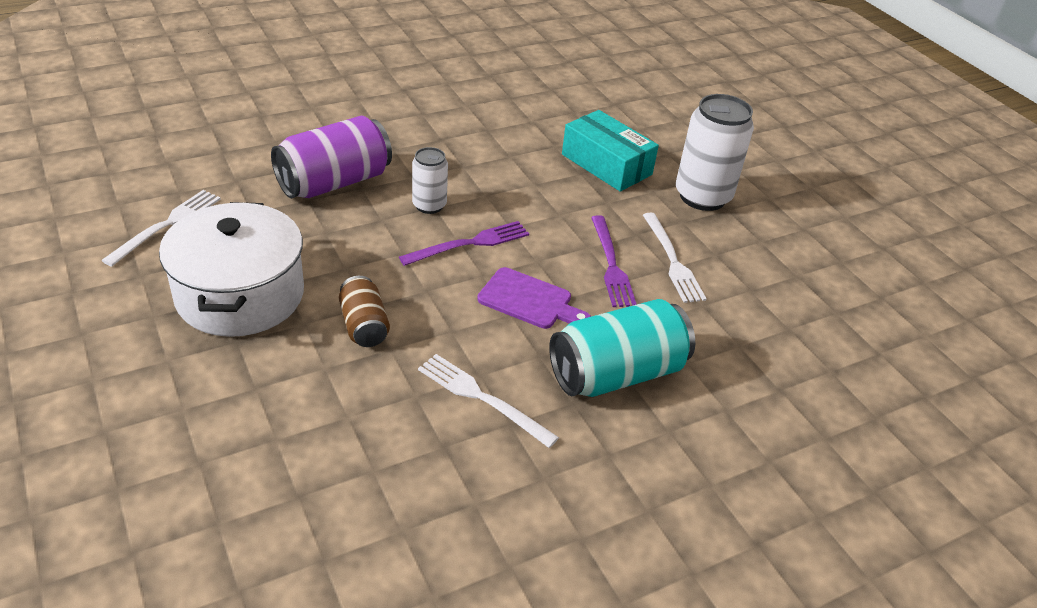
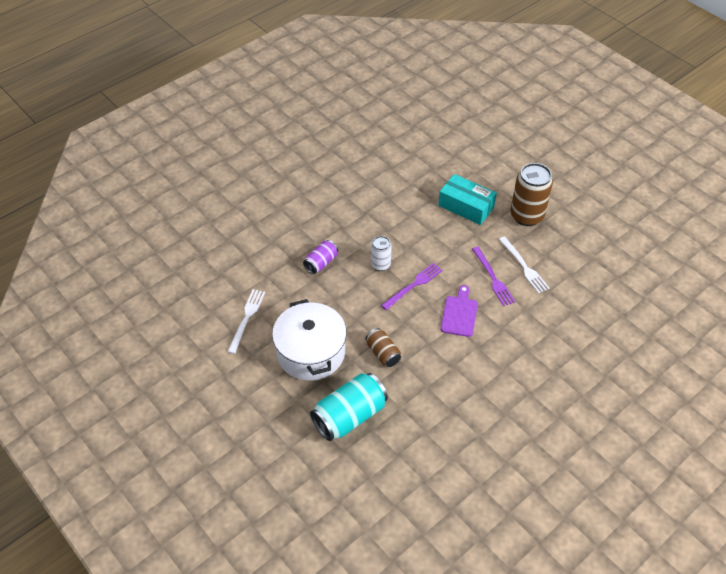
camera: 10 degrees left, 10 degrees up
purple can [271,116,392,198] -> purple can [303,240,338,274], size x0.56
white fork [418,354,559,448] -> none
purple cutting board [477,267,591,329] -> purple cutting board turned 90 degrees counterclockwise [441,285,478,337]
turquoise can [549,299,695,397] -> turquoise can moved to [310,373,388,441]
white can [676,94,754,211] -> brown can [510,163,553,226]

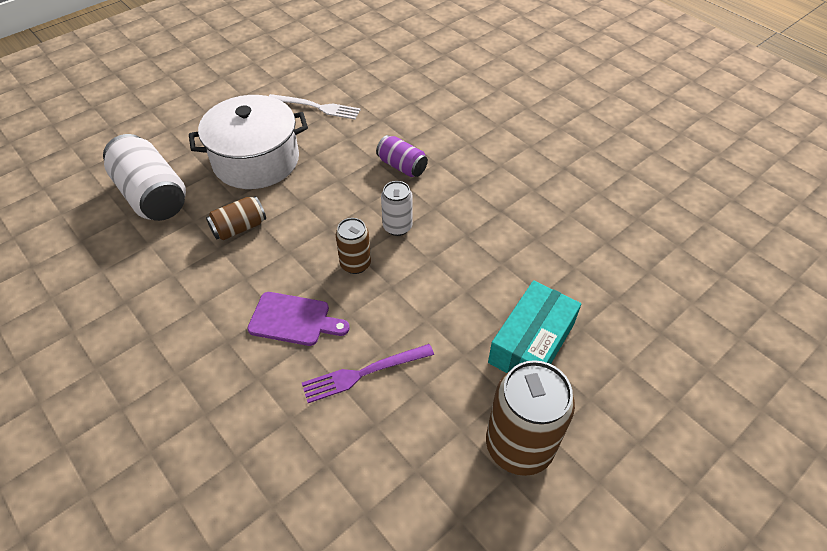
camera: 90 degrees right, 0 degrees up
turquoise can [310,373,388,441] -> white can [103,134,186,221]
purple fork [381,263,443,310] -> brown can [336,218,371,274]
white fork [499,237,549,293] -> none

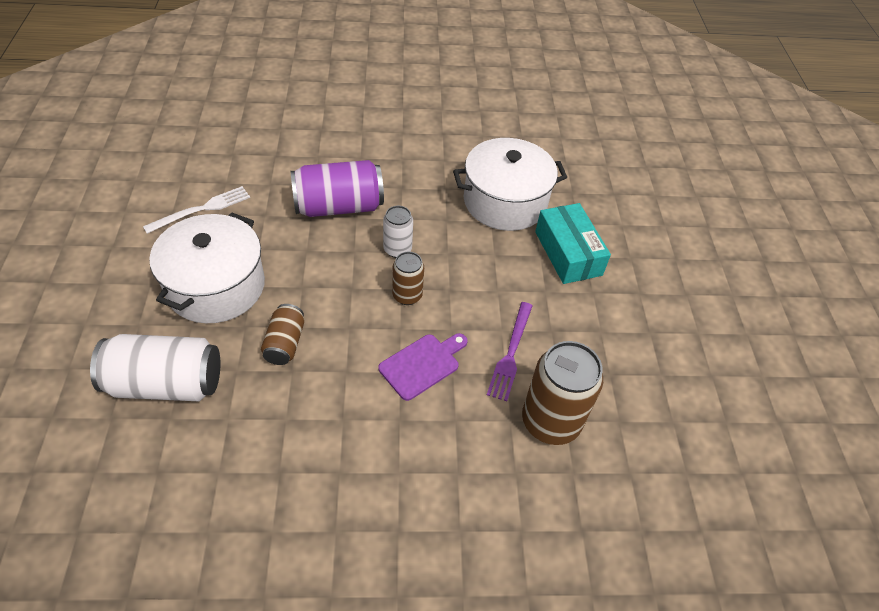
camera: 55 degrees left, 0 degrees up
purple can [376,135,428,177] -> purple can [291,160,384,217], size x1.80
brown can [486,360,575,476] -> brown can moved to [522,341,603,445]
none -> white pot [453,138,567,231]

